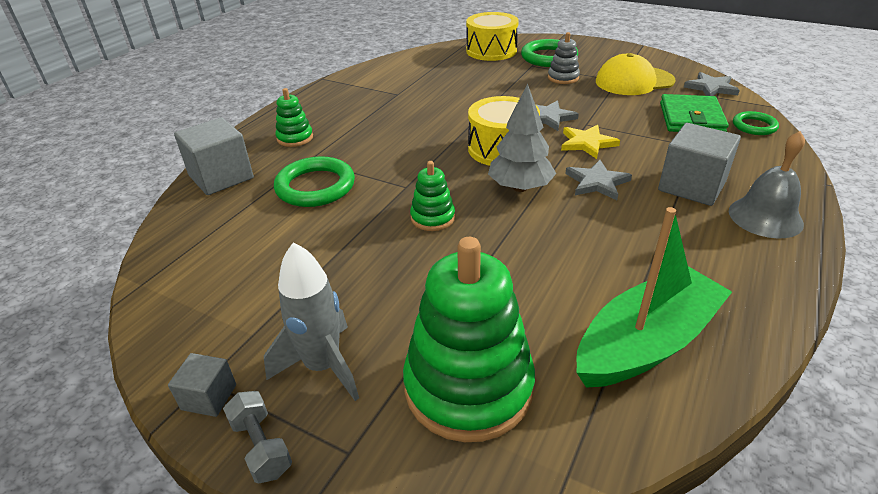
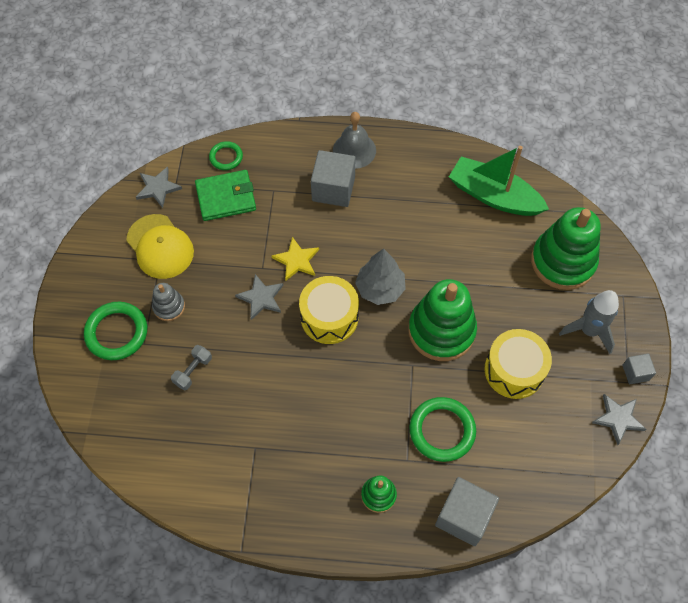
camera: 115 degrees left, 25 degrees up
grey dumbbell [223,391,292,483] -> grey dumbbell moved to [171,345,212,390]
green stacking toy [410,161,455,231] -> green stacking toy [408,279,477,361], size x2.08
yellow drum [466,12,519,61] -> yellow drum moved to [485,329,552,399]
grey star [565,160,632,200] -> grey star moved to [592,394,647,445]

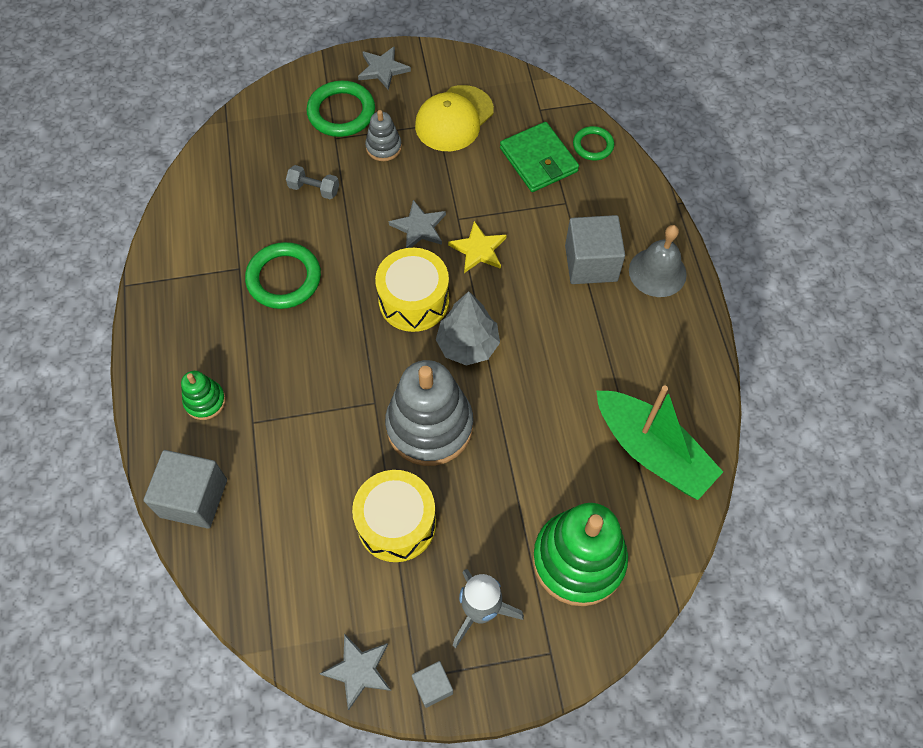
camera: 75 degrees right, 0 degrees up
grey star [136,167,182,208] -> grey star moved to [358,46,411,90]
green stacking toy [408,279,477,361] -> grey stacking toy [385,360,473,466]
green ring [409,397,476,462] -> green ring moved to [245,242,321,309]
green boat [449,146,549,216] -> green boat turned 120 degrees clockwise [596,385,723,500]

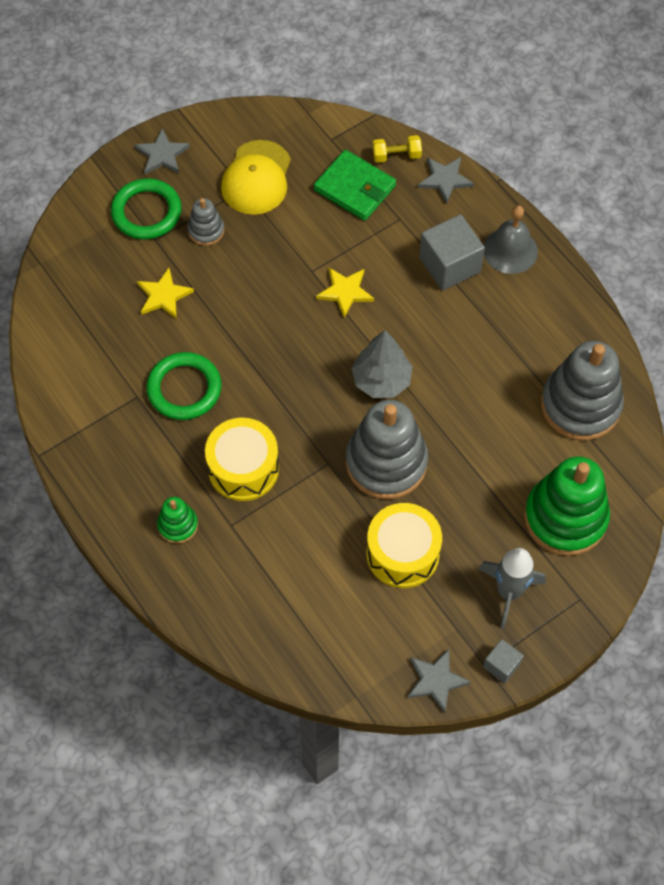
camera: 25 degrees left, 0 degrees up
grey cube [144,450,227,528] -> none
grey dumbbell [286,165,339,199] -> yellow star [137,268,194,319]
yellow drum [375,248,449,332] -> yellow drum moved to [205,418,279,501]
grey star [389,200,446,248] -> grey star moved to [418,157,474,204]
green ring [573,126,614,161] -> yellow dumbbell [373,135,422,163]
green boat [596,385,723,500] -> grey stacking toy [541,341,624,441]

